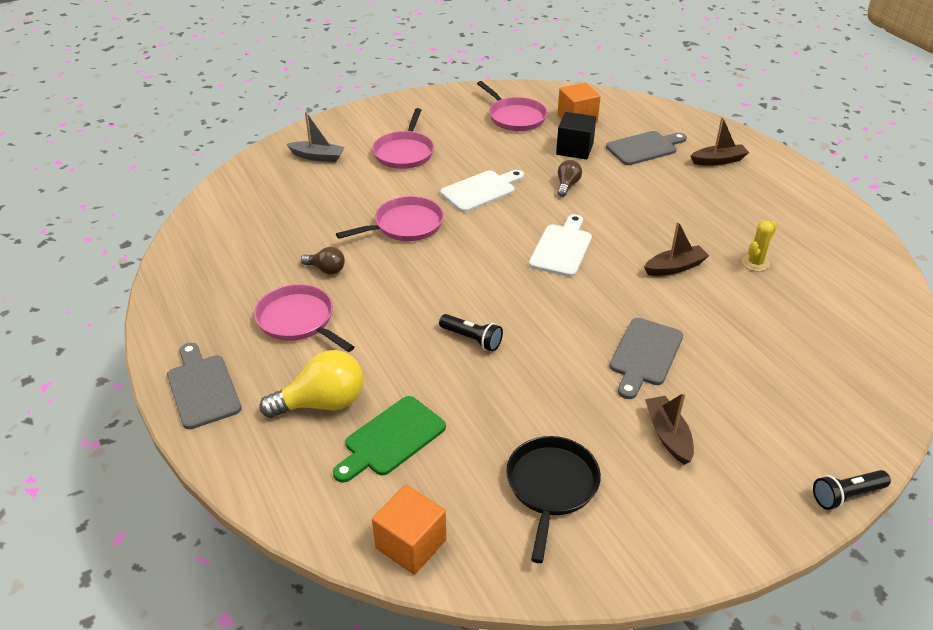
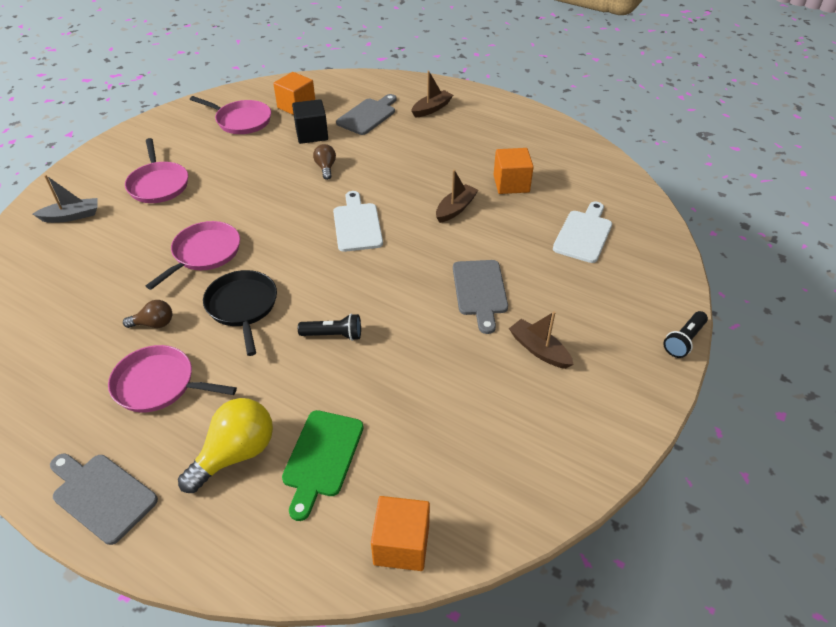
camera: 30 degrees left, 5 degrees up
white cutting board [440,170,524,212] -> white cutting board moved to [553,201,612,263]
black pan [506,436,601,563] -> black pan moved to [203,270,277,356]
yellow cactus [742,221,777,272] -> orange cube [493,148,534,194]

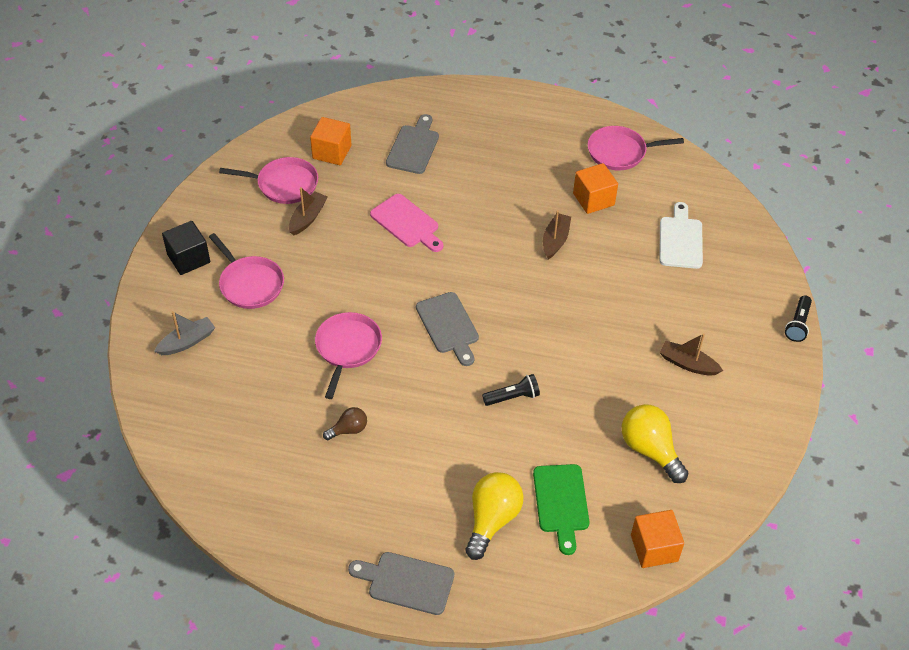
camera: 20 degrees left, 5 degrees up
pink pan [108,345,237,412] -> pink pan moved to [588,126,684,170]
black pan [203,270,277,356] -> none
black cube [292,99,328,144] -> black cube moved to [162,221,210,275]
brown light bulb [313,144,336,180] -> pink cutting board [370,194,443,252]
white cutting board [333,191,383,252] -> none
brown boat [411,71,453,118] -> brown boat moved to [289,187,328,235]
grey cutting board [453,260,508,334] -> grey cutting board moved to [416,292,479,366]
none -> yellow light bulb [622,404,689,483]

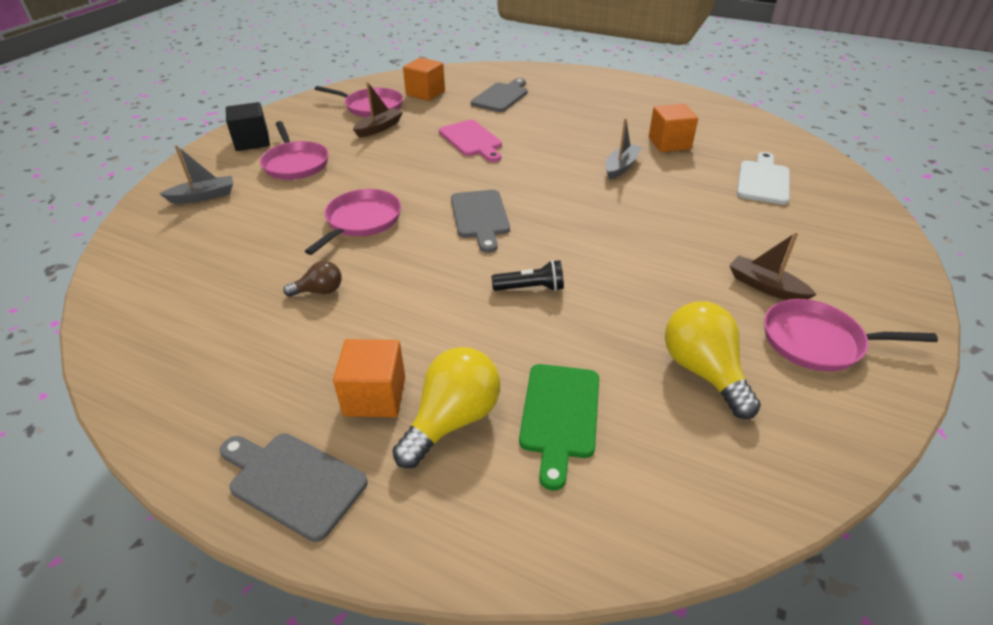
camera: 15 degrees right, 10 degrees down
brown boat [543,210,571,259] -> grey boat [605,118,642,180]
pink pan [588,126,684,170] -> pink pan moved to [764,299,938,372]
orange cube [631,510,684,568] -> orange cube moved to [333,339,405,417]
black flashlight [785,295,812,342] -> none

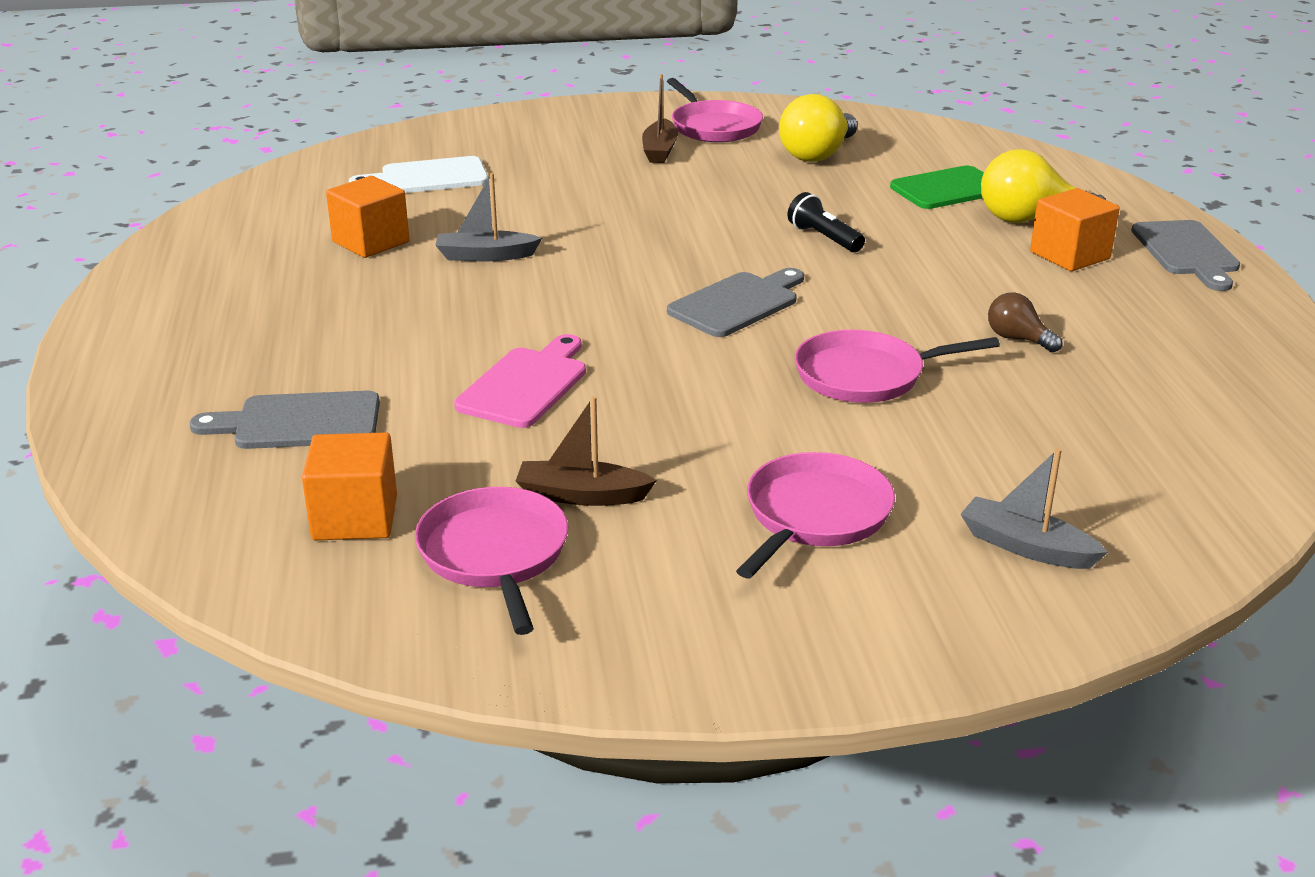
camera: 125 degrees left, 10 degrees down
black cube [226,102,270,151] -> none

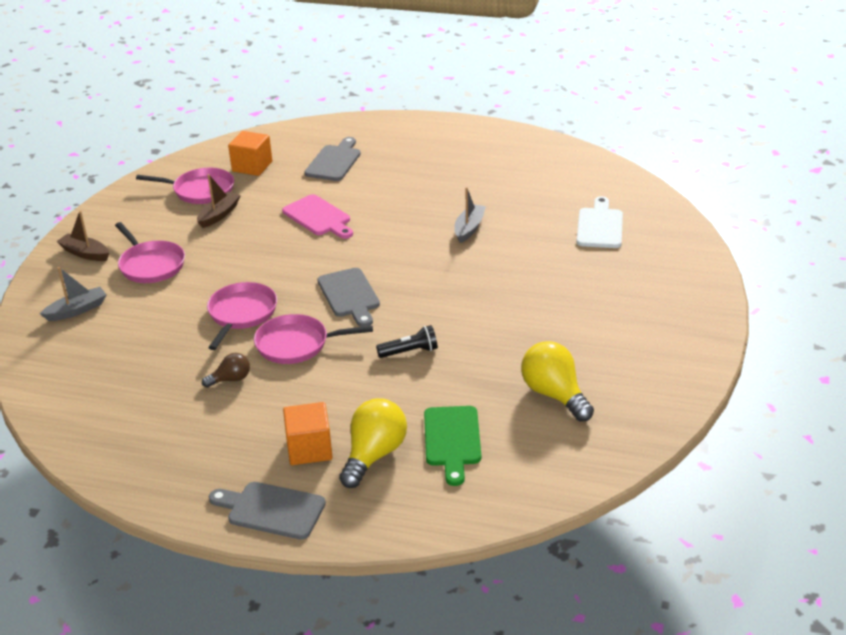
camera: 115 degrees right, 5 degrees up
orange cube [326,176,409,258] -> none
brown boat [642,74,678,163] -> brown boat moved to [56,211,109,261]
pink pan [667,78,763,142] -> pink pan moved to [254,314,373,364]

